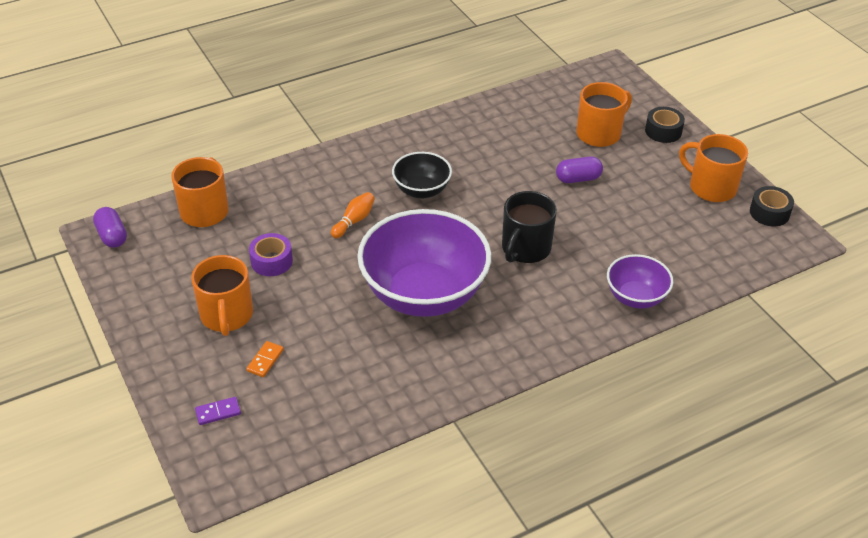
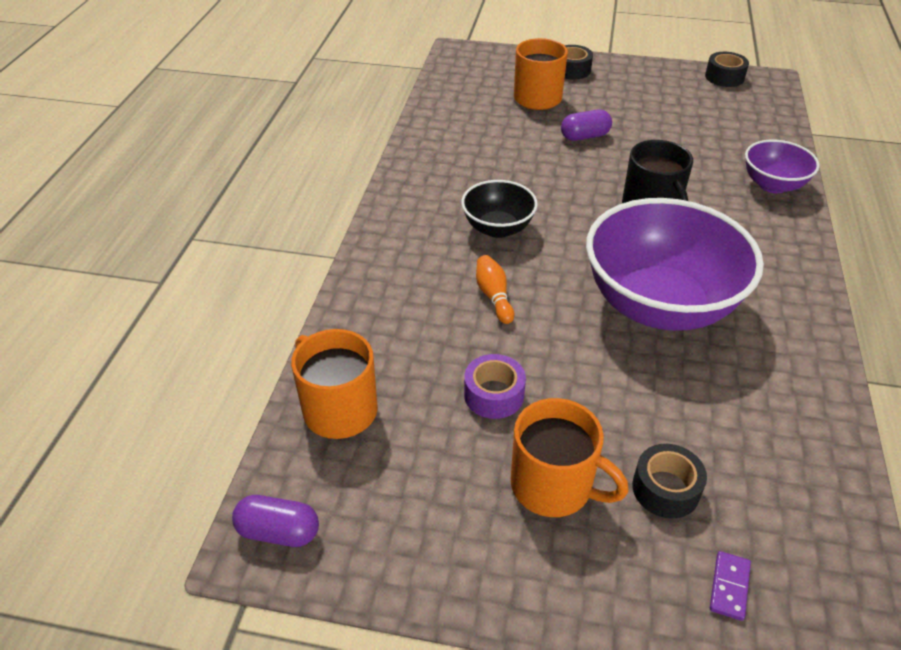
camera: 50 degrees left, 0 degrees up
orange domino [246,341,284,377] -> black tape [632,444,707,519]
purple capsule [556,156,603,183] -> purple capsule turned 45 degrees clockwise [561,110,612,141]
orange mug [679,134,748,202] -> none

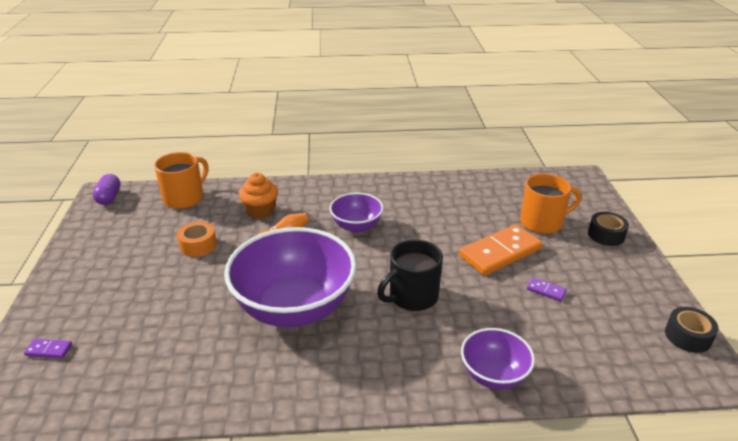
camera: 75 degrees right, 10 degrees down
black bowl [461,180,538,238] -> purple bowl [329,193,383,233]
purple tape [464,354,526,419] -> orange tape [177,221,217,257]
orange mug [511,398,629,517] -> none
purple capsule [561,110,612,141] -> orange domino [459,224,543,276]
black tape [632,444,707,519] -> none
none -> orange cupcake [239,173,278,219]
none -> purple domino [527,277,567,301]

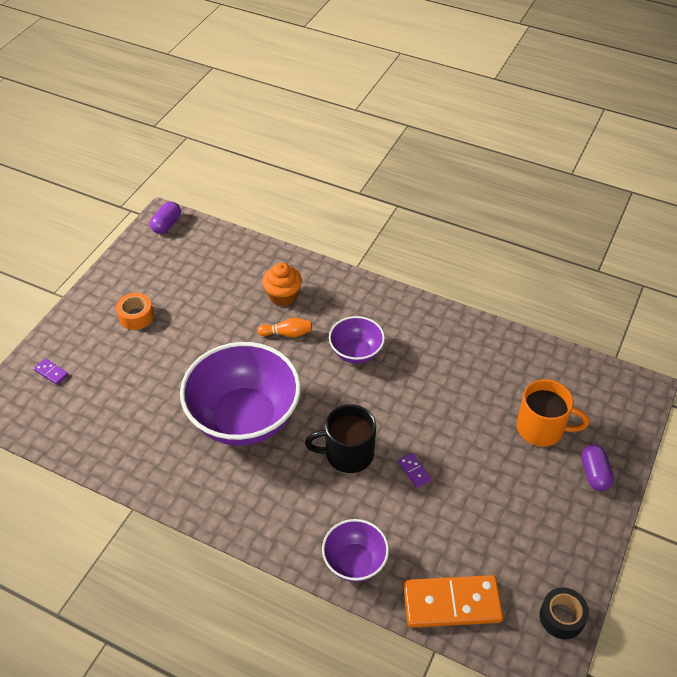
camera: 30 degrees right, 15 degrees up
orange mug [154,152,209,209] -> none
orange tape [177,221,217,257] -> orange tape moved to [116,293,154,330]
orange domino [459,224,543,276] -> orange domino moved to [403,575,503,628]
purple domino [527,277,567,301] -> purple domino moved to [398,453,431,488]
black tape [588,212,629,246] -> purple capsule [581,444,614,491]

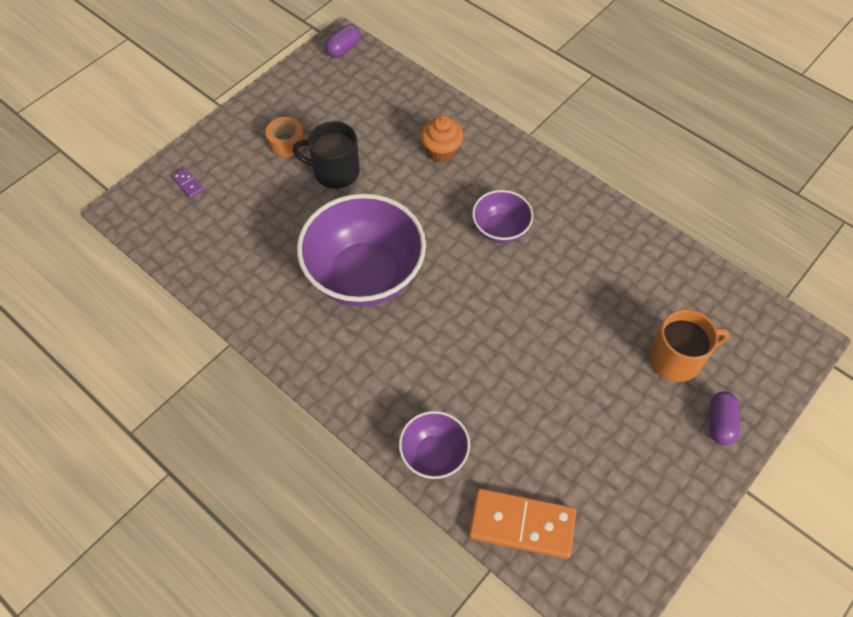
camera: 15 degrees right, 10 degrees up
orange bowling pin [257,318,312,337] -> none
black mug [305,404,376,473] -> black mug moved to [292,121,360,189]
purple domino [398,453,431,488] -> none
orange mug [517,379,589,447] -> orange mug turned 45 degrees counterclockwise [649,309,730,382]
black tape [540,588,589,639] -> none

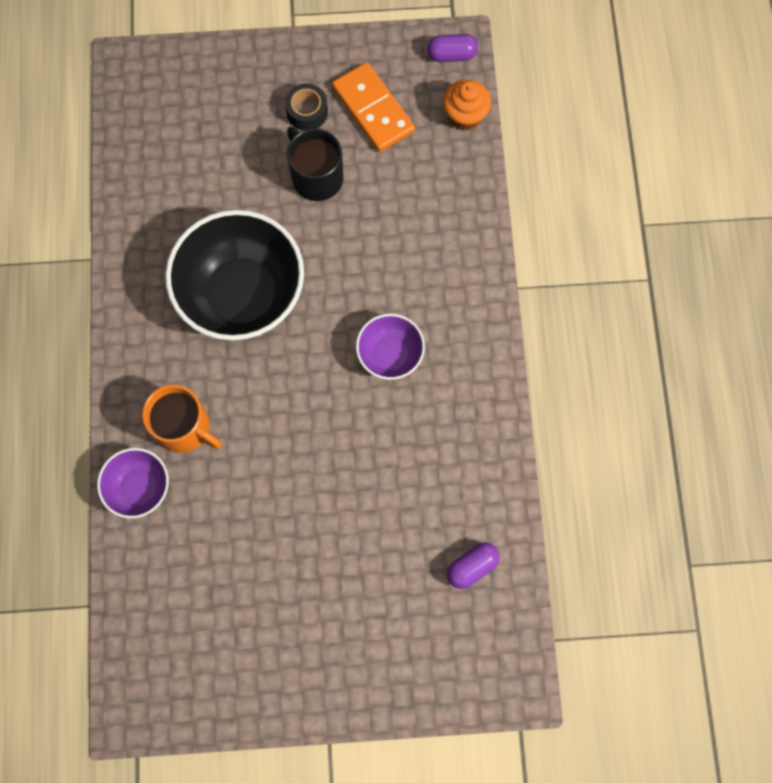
camera: 45 degrees right, 15 degrees up
purple domino [172,168,204,198] -> none
orange tape [265,117,305,157] -> black tape [285,83,328,131]
purple bowl [297,194,426,307] -> black bowl [165,210,304,340]
orange cupcake [420,115,463,163] -> orange cupcake moved to [443,79,491,131]
orange domino [469,488,576,559] -> orange domino moved to [332,62,415,152]
orange mug [649,309,730,382] -> orange mug moved to [142,385,222,453]
purple capsule [710,391,740,445] -> purple capsule moved to [447,542,500,589]

